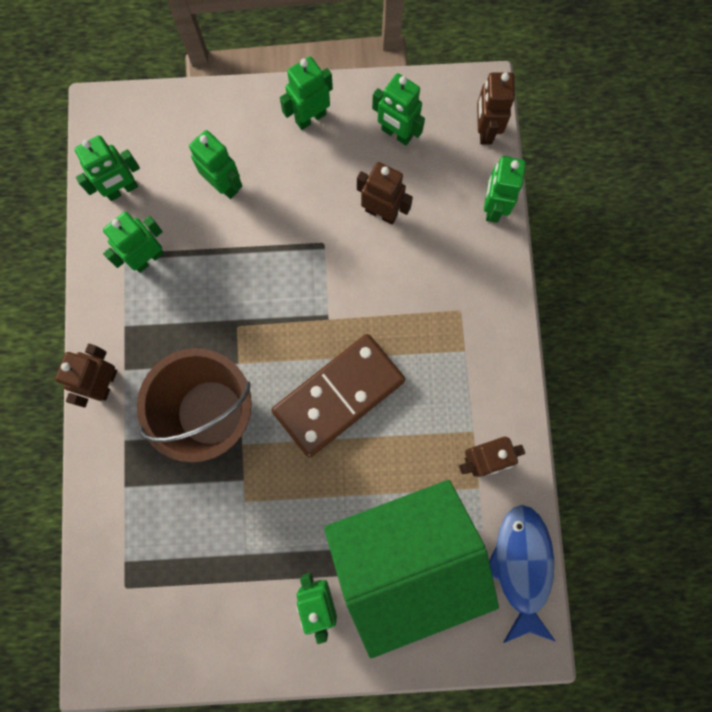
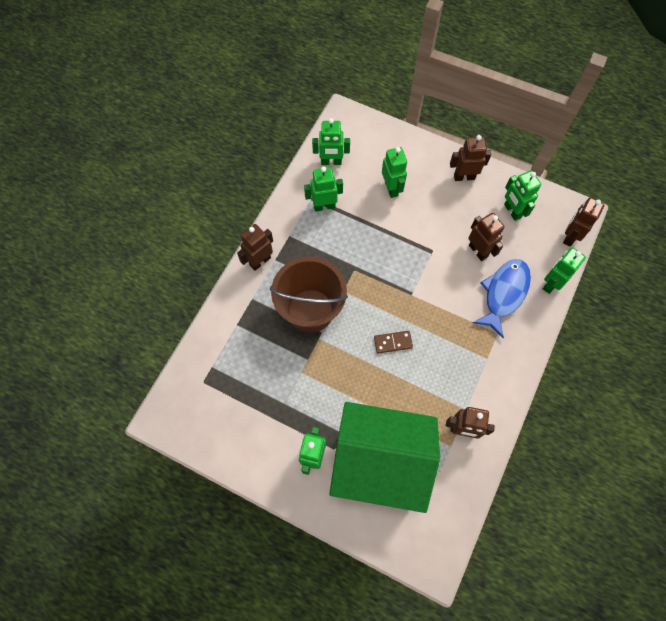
camera: 30 degrees right, 10 degrees down
brown domino [272,334,405,457] -> brown domino [374,331,413,354], size x0.42
green robot [280,56,333,130] -> brown robot [450,135,491,181]
blue fish [489,505,556,643] -> blue fish moved to [473,259,531,338]

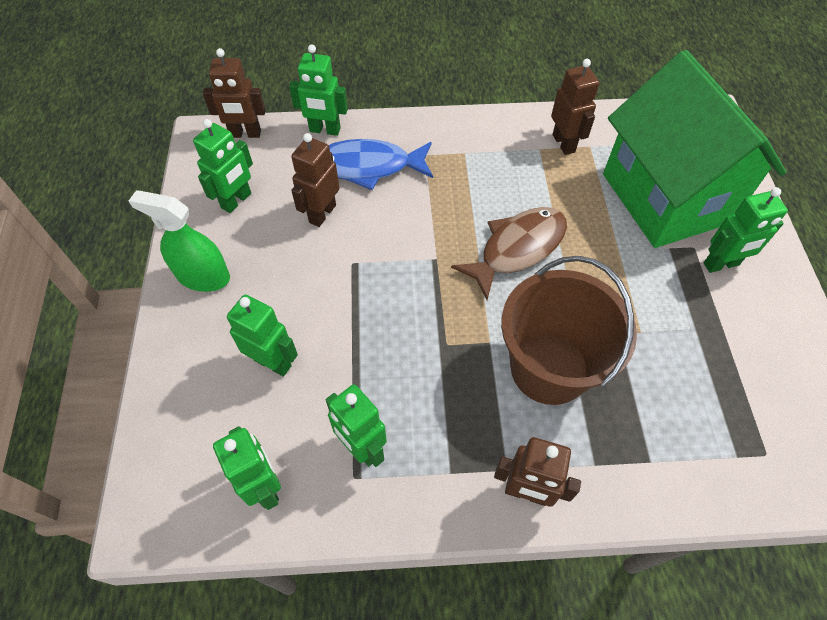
camera: 120 degrees left, 10 degrees down
brown domino [374,331,413,354] -> brown fish [451,207,567,300]
green robot [382,147,407,198] -> green robot turned 75 degrees clockwise [227,294,298,377]
brown robot [450,135,491,181] -> green spray bottle [129,190,230,292]

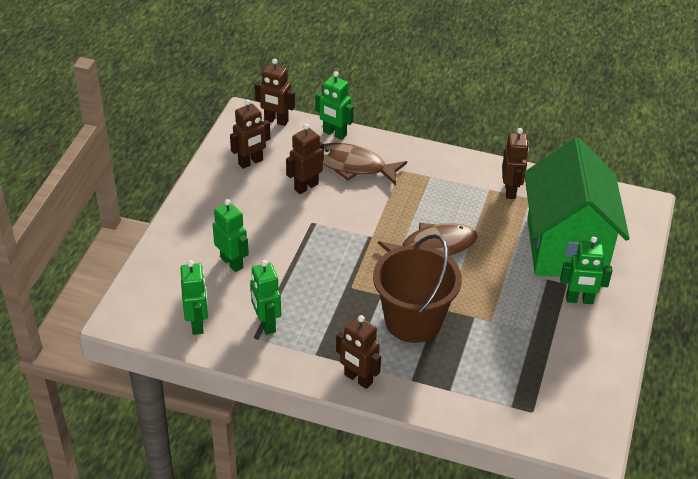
camera: 20 degrees right, 15 degrees down
green spray bottle [129,190,230,292] -> none
green robot [193,119,253,213] -> brown robot [230,99,271,169]
blue fish [329,139,433,190] -> brown fish [323,143,407,185]

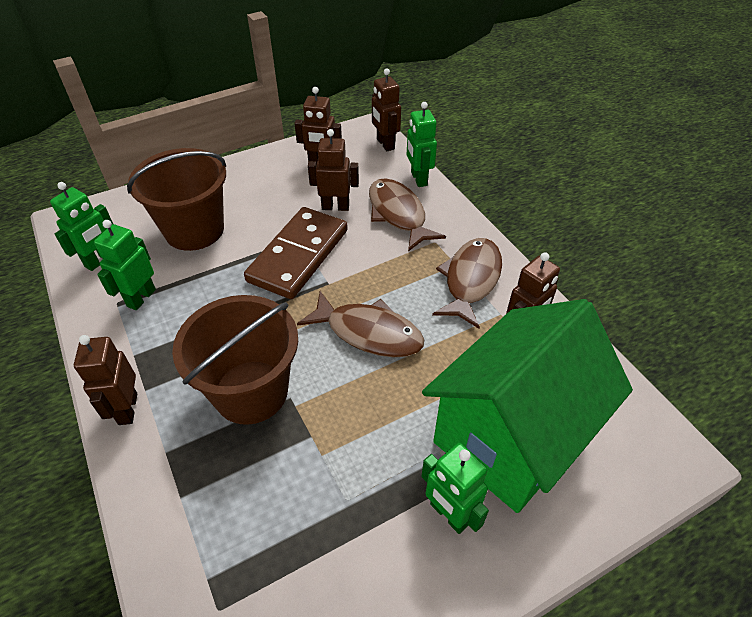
camera: 45 degrees right, 5 degrees up
green robot [213,199,249,272] -> brown bucket [127,148,226,251]
none -> brown domino [244,207,348,299]
none -> brown fish [432,238,502,328]

